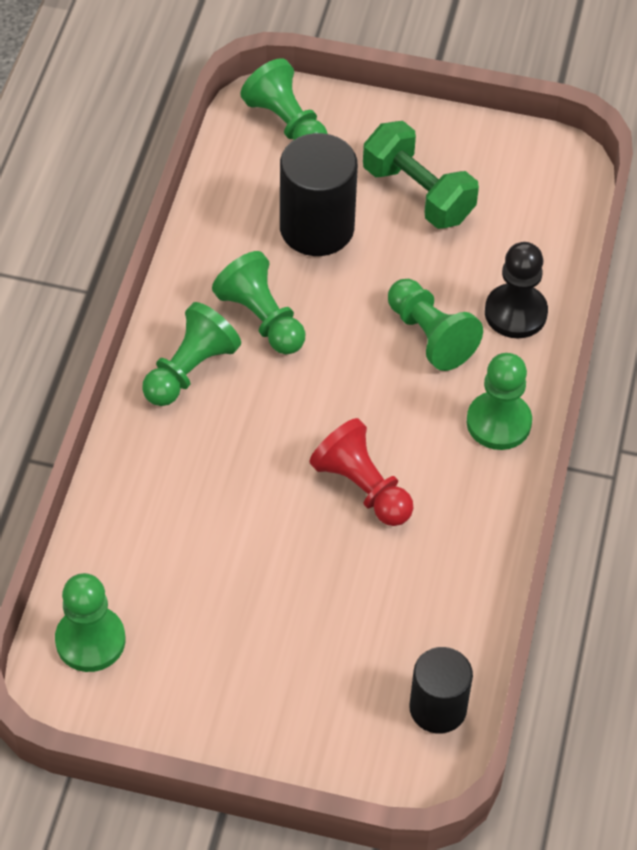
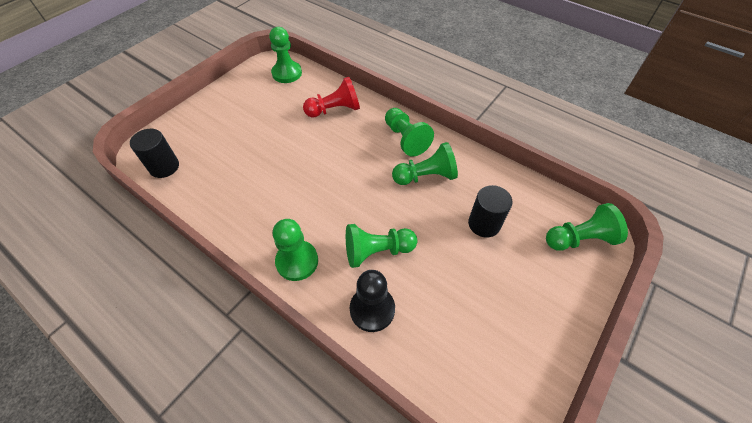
camera: 115 degrees right, 0 degrees up
black cylinder [280,133,358,256] -> black cylinder [468,185,512,237], size x0.66
red pawn [309,418,413,526] -> red pawn moved to [303,77,360,117]
green dumbbell [363,121,479,229] -> none

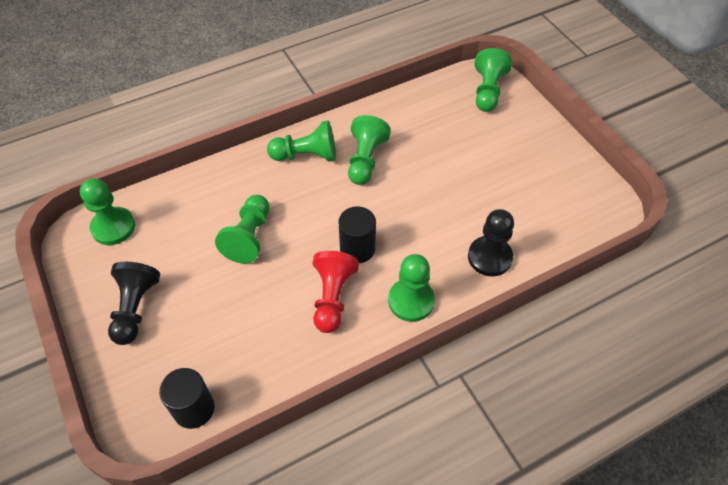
camera: 65 degrees left, 0 degrees up
red pawn [303,77,360,117] -> red pawn moved to [313,251,359,333]
green pawn [346,224,417,268] -> green pawn moved to [215,195,270,264]
black cylinder [468,185,512,237] -> black cylinder moved to [339,206,376,263]
none -> black pawn [108,262,160,345]

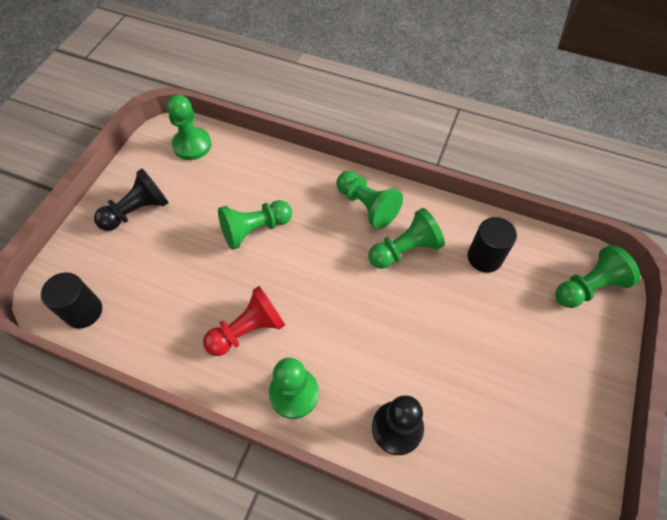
camera: 50 degrees right, 5 degrees up
black cylinder [339,206,376,263] -> black cylinder moved to [468,217,517,273]

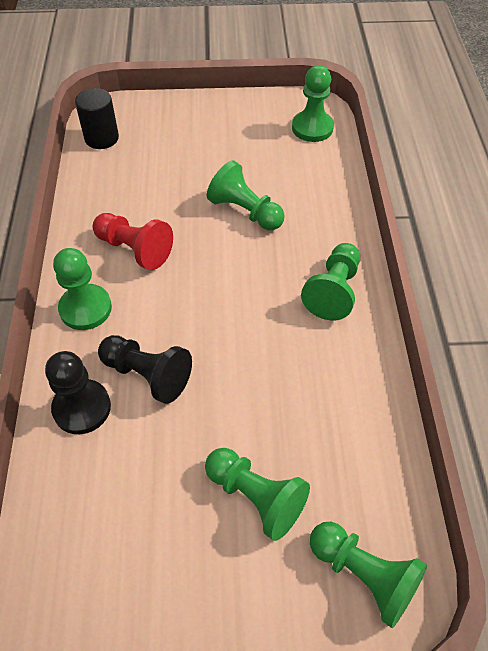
camera: 65 degrees right, 5 degrees down
black pawn [94,168,169,231] -> black pawn moved to [98,335,192,404]
green pawn [368,208,445,269] -> green pawn moved to [205,448,310,541]
black cylinder [468,217,517,273] -> none

